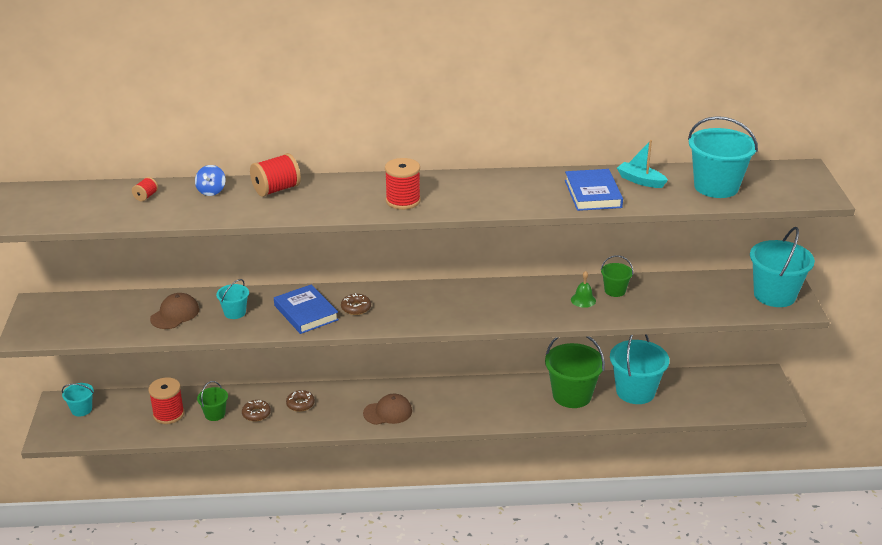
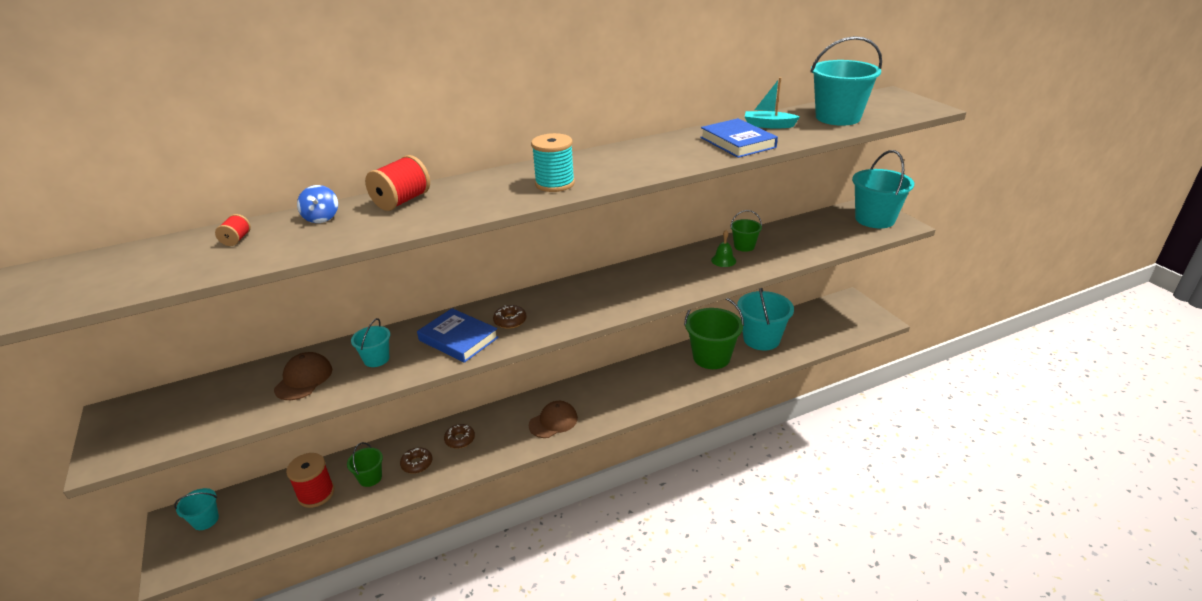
camera: 20 degrees left, 0 degrees up
red spool [385,158,421,210] -> turquoise spool [531,133,575,192]

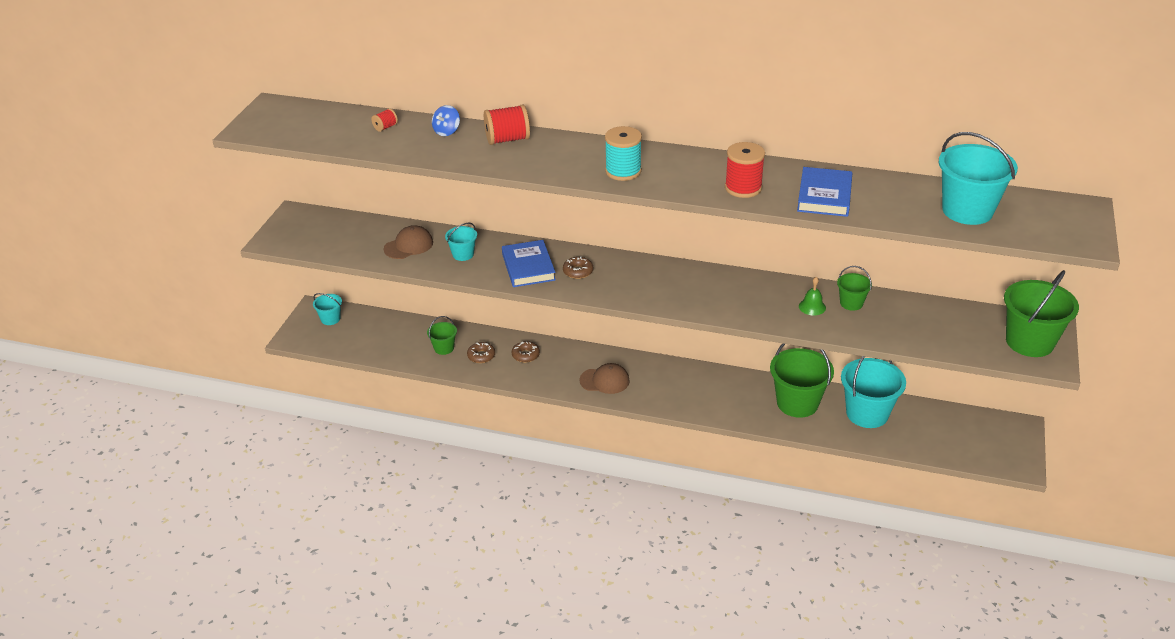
camera: 40 degrees right, 5 degrees up
red spool [286,453,334,508] -> red spool moved to [725,142,765,198]
turquoise boat [744,77,800,129] -> none
turquoise bucket [852,150,914,228] -> green bucket [1004,270,1079,357]

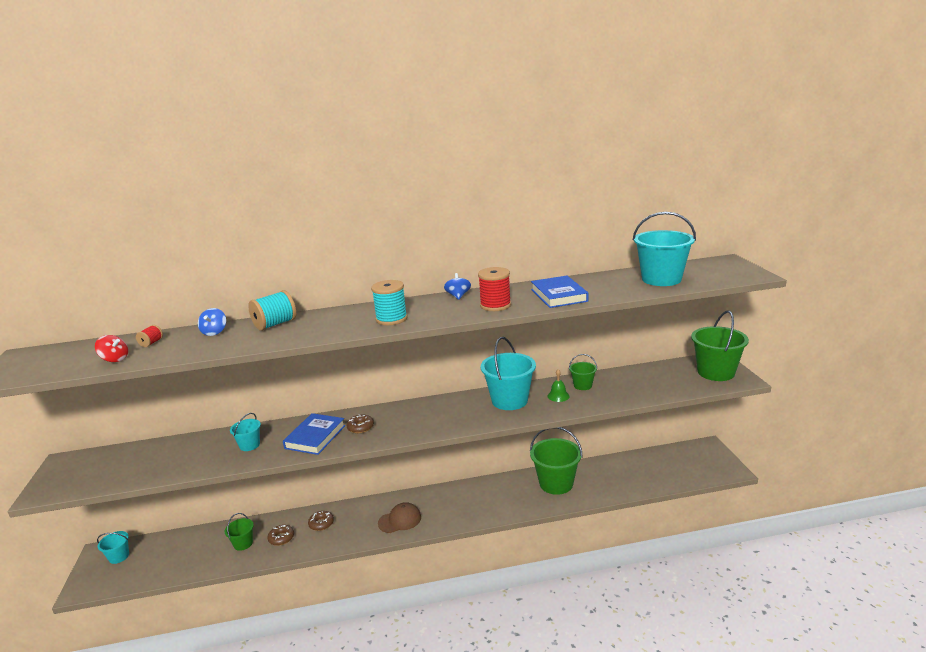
camera: 25 degrees left, 15 degrees down
brown cap [384,225,433,259] -> none
red spool [484,104,530,145] -> turquoise spool [248,290,296,331]
blue book [502,240,556,287] -> blue book turned 60 degrees clockwise [283,413,345,455]
turquoise bucket [841,356,906,428] -> turquoise bucket moved to [481,337,536,410]
none -> red spinning top [95,335,128,362]
none -> blue spinning top [444,273,471,300]

